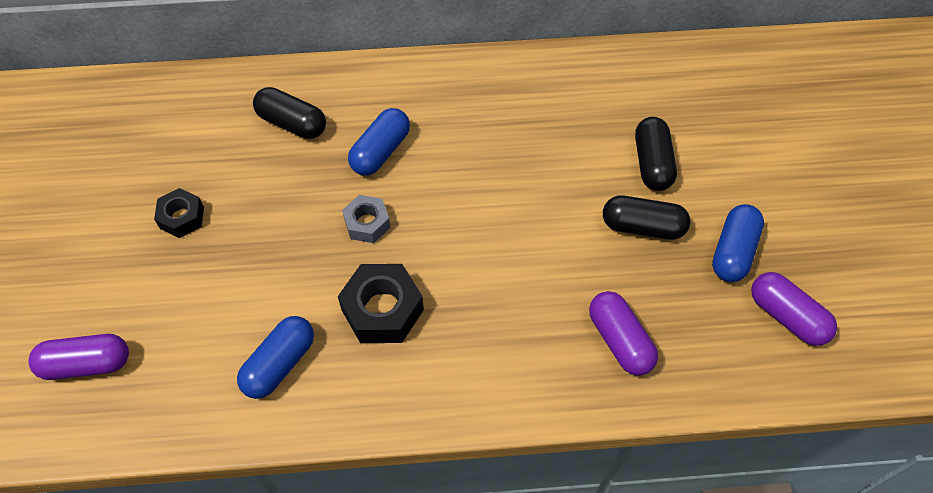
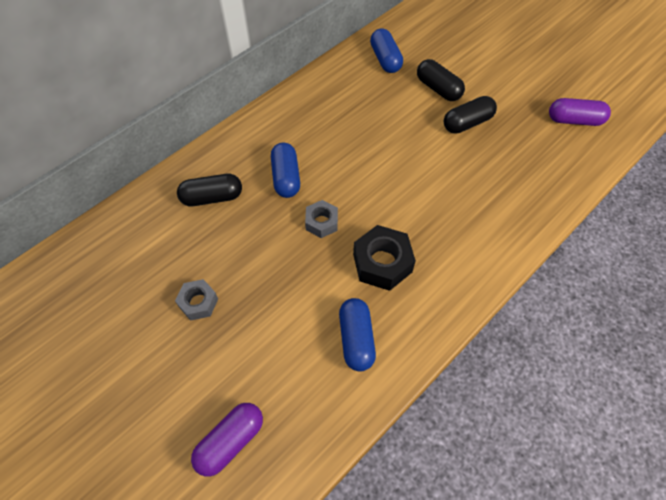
camera: 40 degrees left, 0 degrees up
black nut [154,188,204,238] -> grey nut [175,279,218,321]
purple capsule [589,291,658,376] -> none
blue capsule [712,204,764,282] -> blue capsule moved to [370,28,403,73]

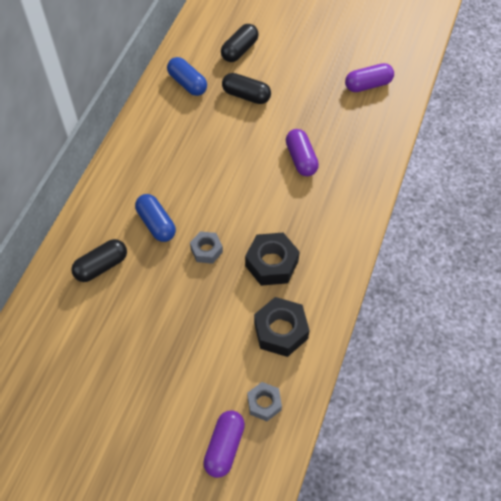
camera: 25 degrees left, 0 degrees up
grey nut [175,279,218,321] -> grey nut moved to [248,382,282,421]
blue capsule [339,298,376,371] -> black nut [254,297,310,357]
black capsule [444,96,497,134] -> black capsule moved to [221,24,259,62]
none -> purple capsule [286,129,319,176]

